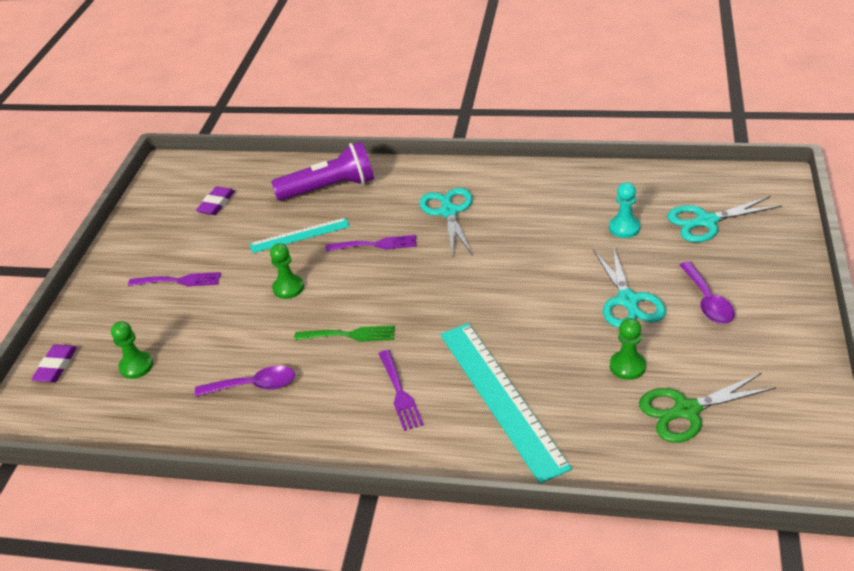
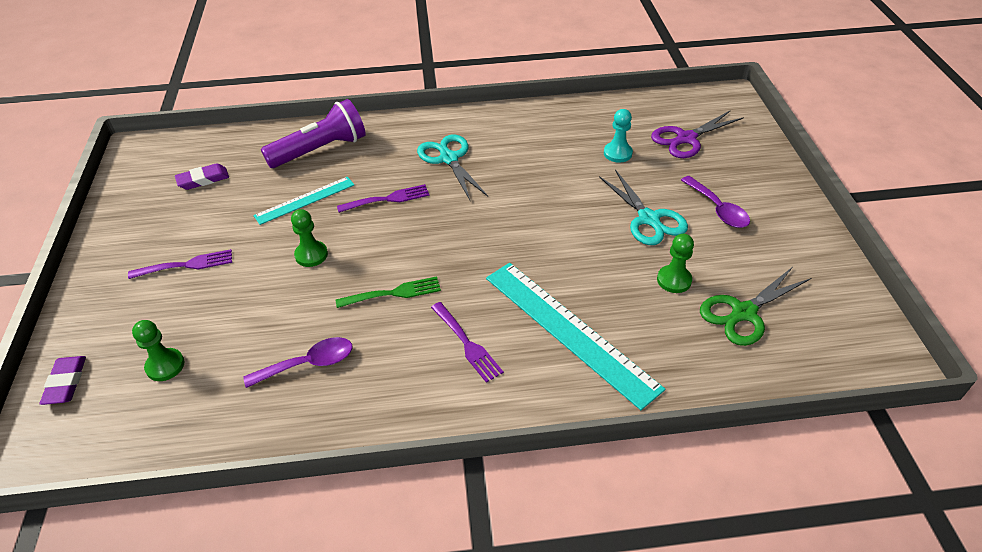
camera: 20 degrees left, 5 degrees up
purple eraser [196,186,235,215] -> purple eraser turned 60 degrees clockwise [175,163,229,190]
turquoise scissors [667,196,781,242] -> purple scissors [651,110,744,158]

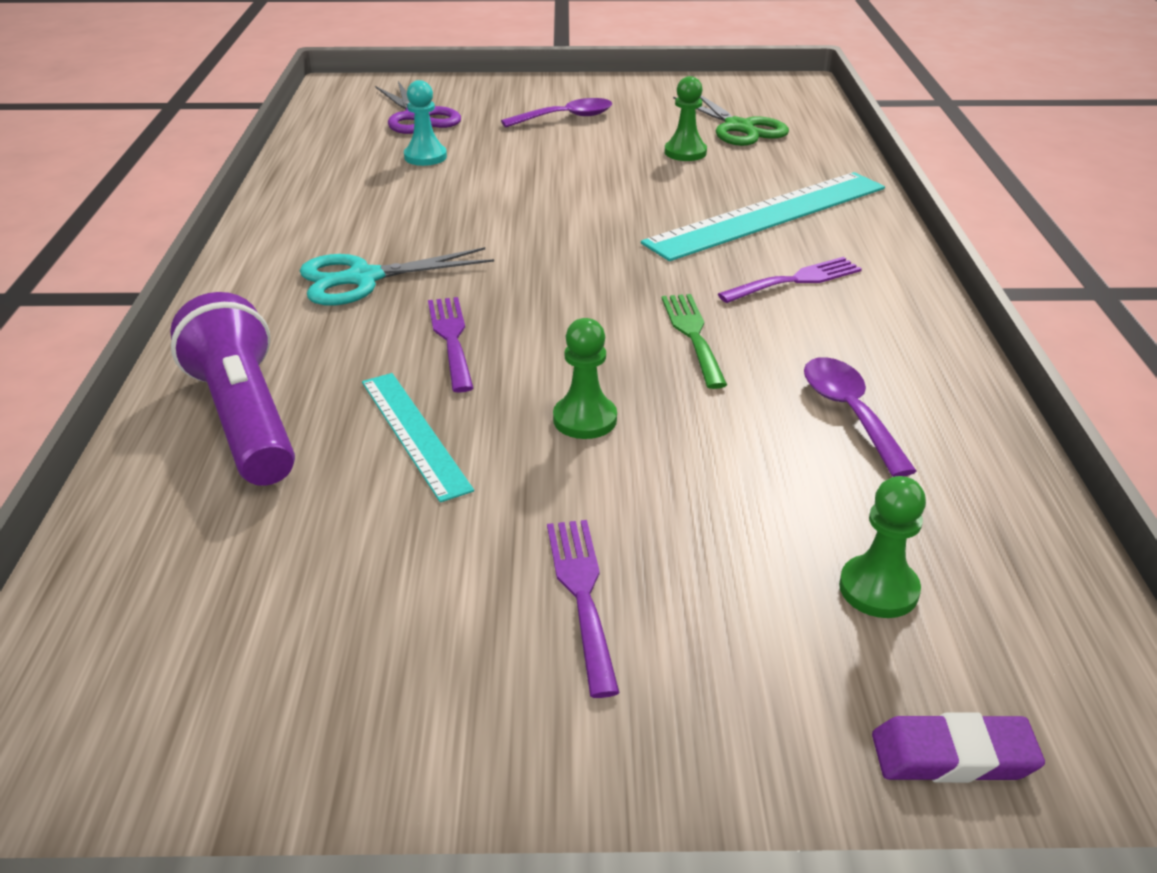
camera: 85 degrees left, 10 degrees down
purple eraser [175,163,229,190] -> none
turquoise scissors [599,169,688,245] -> none

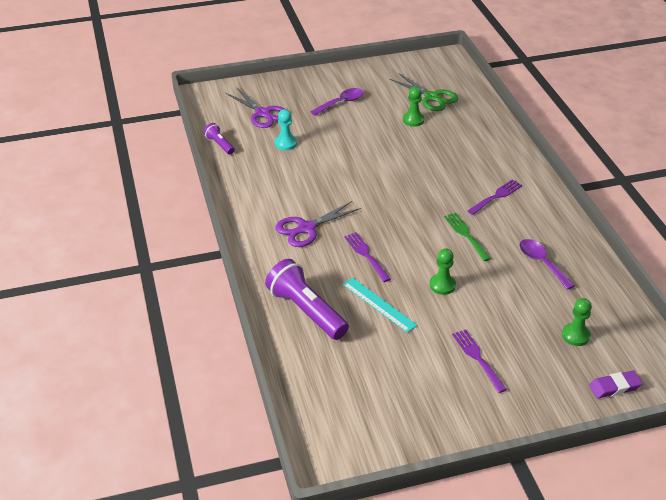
camera: 15 degrees left, 5 degrees up
turquoise scissors [300,247,494,306] -> purple scissors [275,201,361,247]
turquoise ruler [641,172,885,261] -> none
none -> purple flashlight [204,123,235,155]

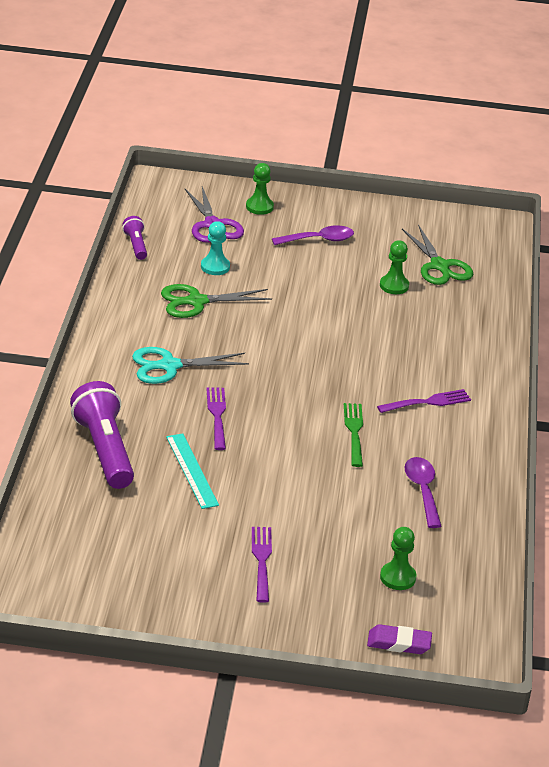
camera: 20 degrees right, 5 degrees down
purple scissors [275,201,361,247] -> turquoise scissors [132,347,249,384]
green pawn [429,248,456,295] -> green pawn moved to [246,163,274,215]
none -> green scissors [161,284,272,318]

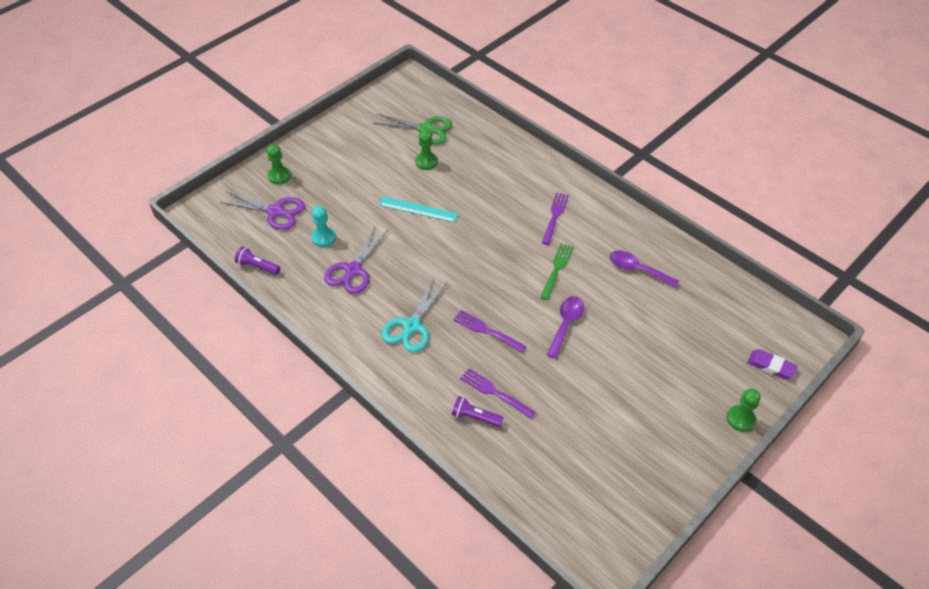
camera: 50 degrees left, 15 degrees up
purple flashlight [70,381,134,489] -> purple flashlight [452,396,504,427], size x0.51
green scissors [161,284,272,318] -> purple scissors [324,226,389,294]
turquoise ruler [166,433,219,509] -> turquoise ruler moved to [379,196,458,223]
purple fork [252,527,272,603] -> purple fork moved to [460,368,535,418]
purple spoon [272,225,354,245] -> purple spoon moved to [547,296,584,358]
green fork [344,403,363,467] -> green fork turned 75 degrees clockwise [540,243,574,300]
purple eraser [367,624,432,654] -> purple eraser turned 75 degrees clockwise [747,349,798,379]
green pawn [380,527,416,590] -> green pawn moved to [727,389,761,431]

